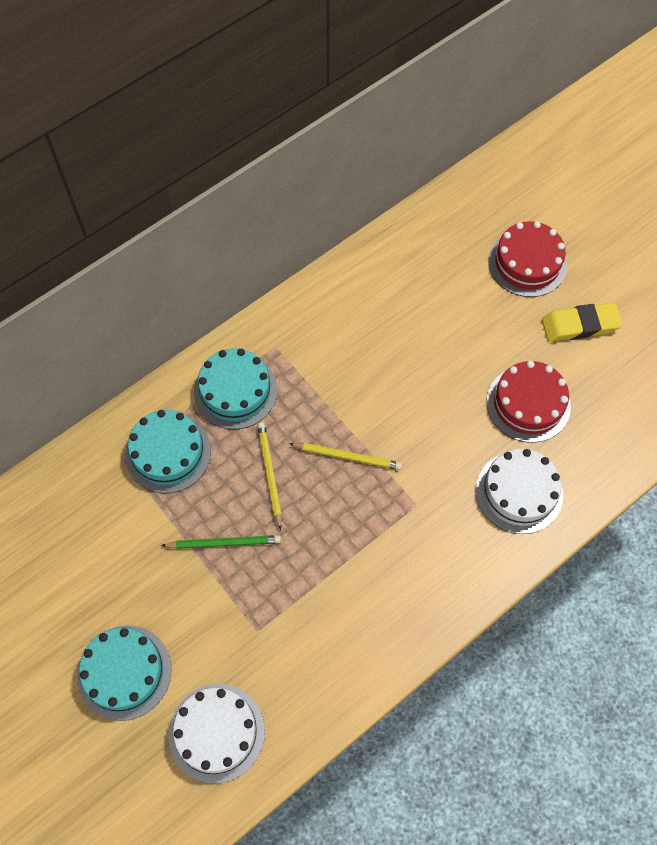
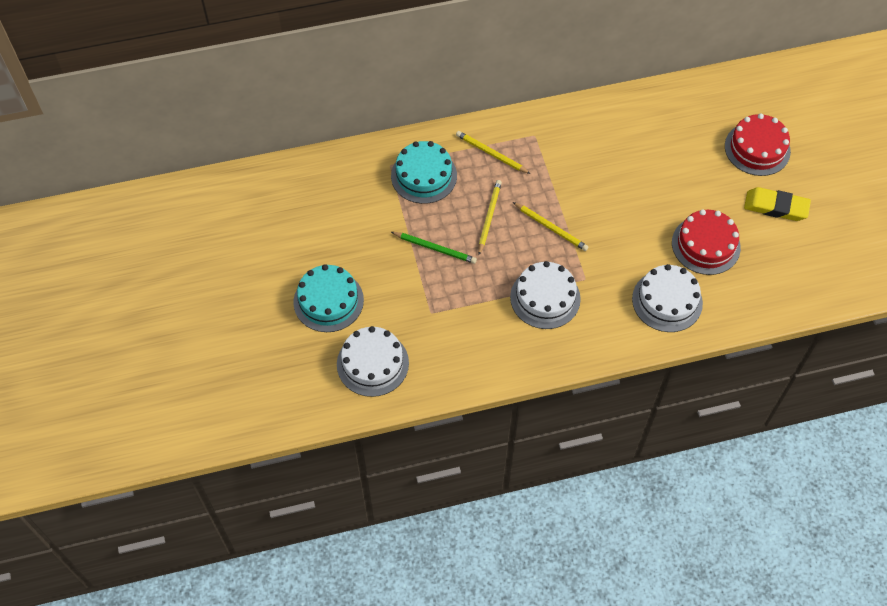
camera: 25 degrees right, 5 degrees down
turquoise cake [194,348,277,429] -> yellow pencil [456,131,530,174]
none -> white cake [510,261,581,329]

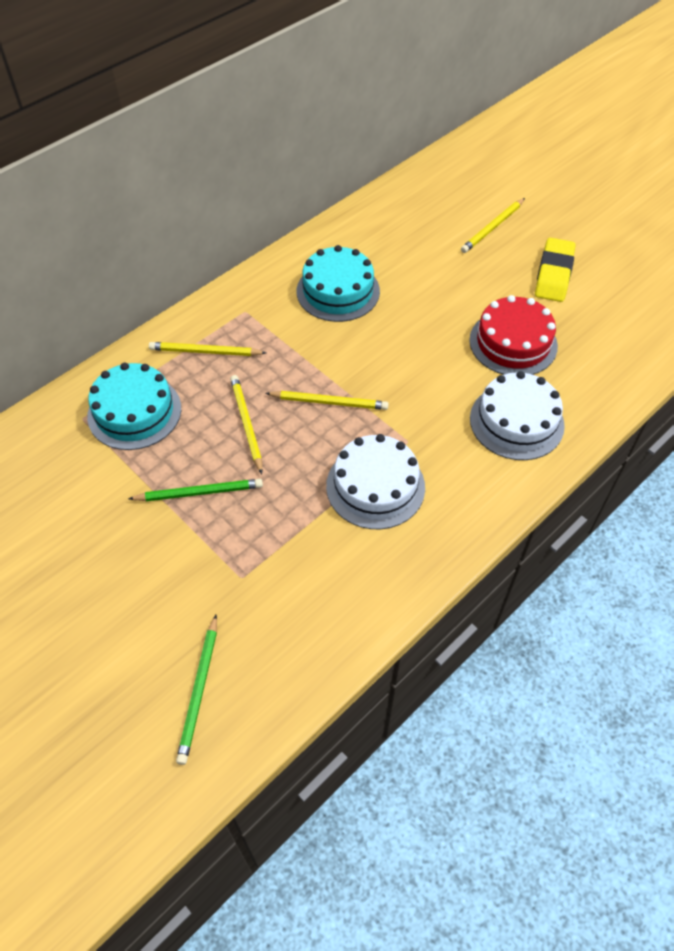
camera: 30 degrees left, 5 degrees down
turquoise cake [293,264,364,332] -> turquoise cake moved to [297,245,380,322]
white cake [337,326,409,397] -> green pencil [176,615,217,765]
red cake [725,114,791,176] -> yellow pencil [461,198,525,253]
yellow eraser [744,187,811,221] -> yellow eraser turned 60 degrees counterclockwise [535,238,575,302]

